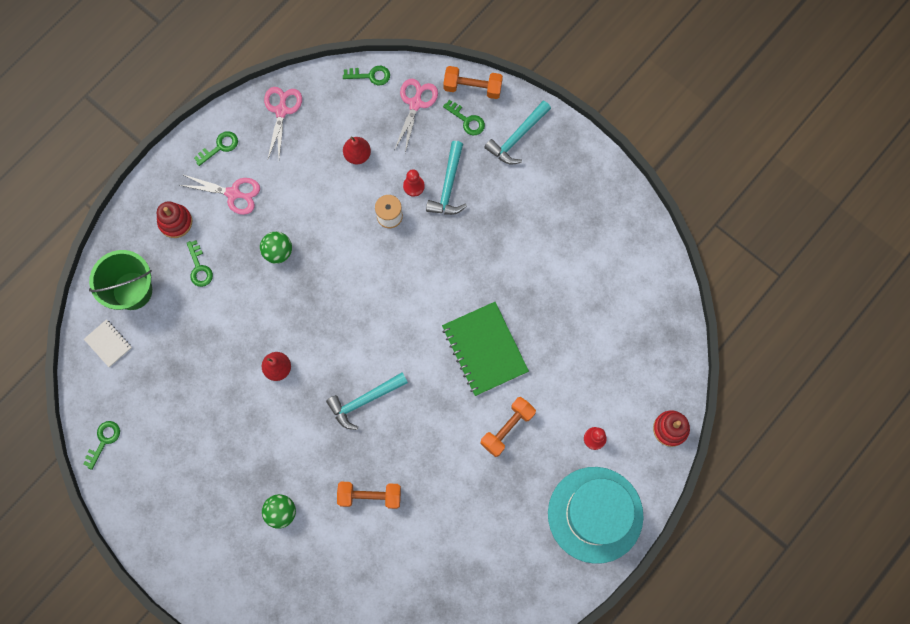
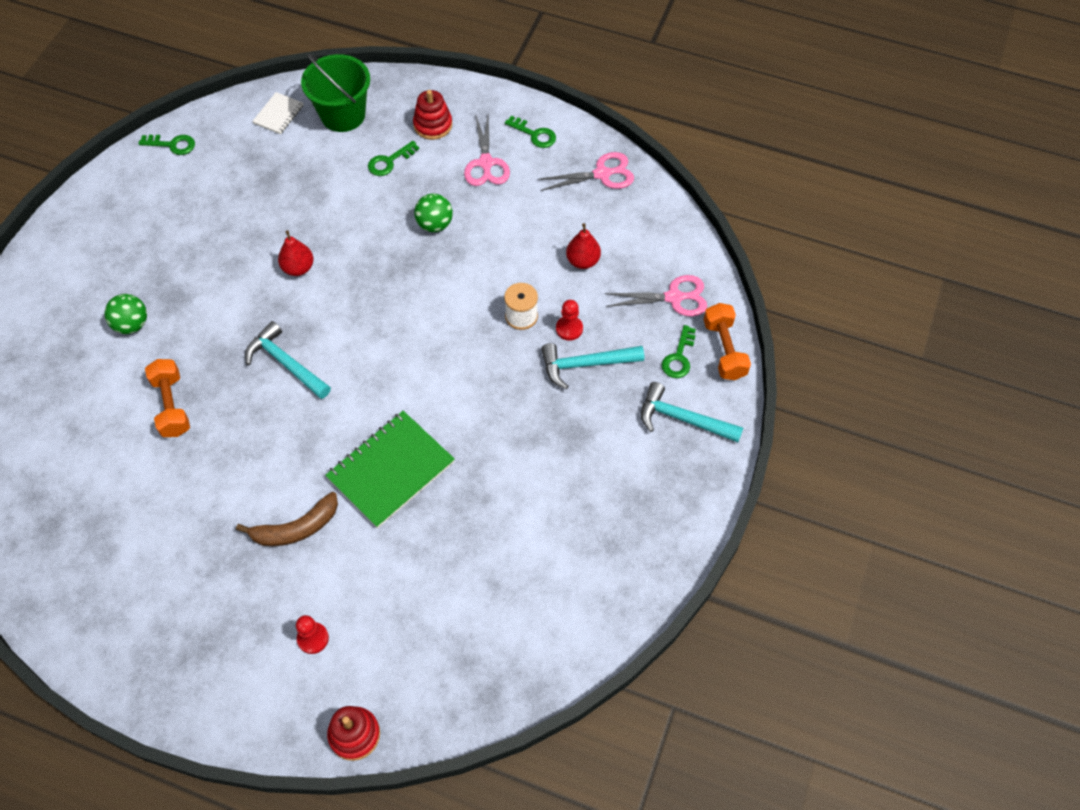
camera: 70 degrees right, 15 degrees down
green key [343,66,390,85] -> none
orange dumbbell [480,397,536,457] -> brown banana [236,492,338,546]
turquoise hat [548,467,643,564] -> none

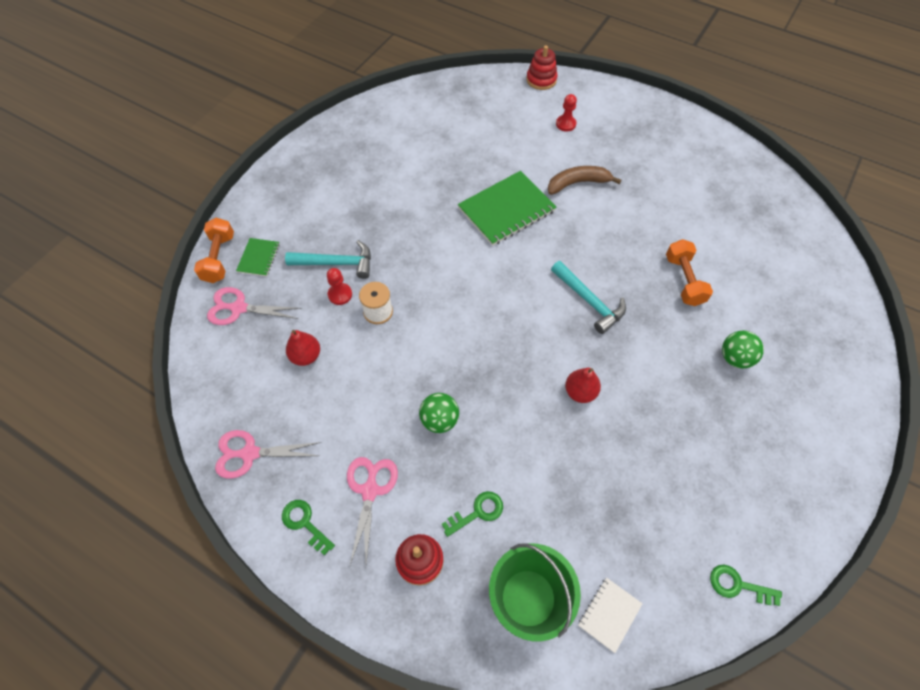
camera: 170 degrees left, 0 degrees up
turquoise hammer [641,382,743,443] -> none
green key [662,325,696,378] -> green notebook [236,238,280,276]

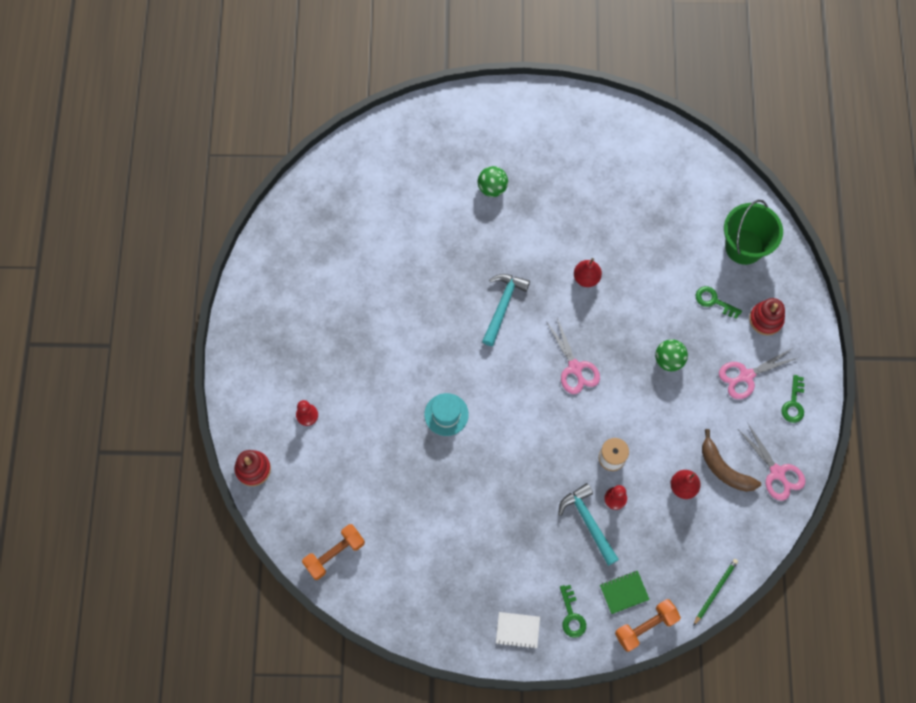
camera: 120 degrees left, 10 degrees up
pink scissors [207,287,302,325] -> pink scissors moved to [546,318,600,394]
green notebook [458,171,556,246] -> turquoise hat [424,393,469,436]
brown banana [548,166,622,195] -> brown banana moved to [702,429,761,492]
white notebook [578,578,643,653] -> white notebook moved to [496,612,540,649]
orange dumbbell [666,239,713,306] -> orange dumbbell moved to [302,524,365,580]
green key [710,565,782,606] -> green key moved to [560,585,586,638]
none -> green pencil [693,559,738,626]

